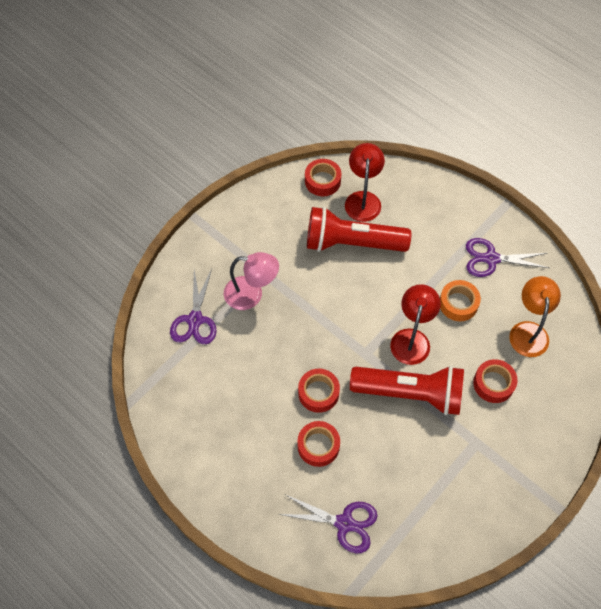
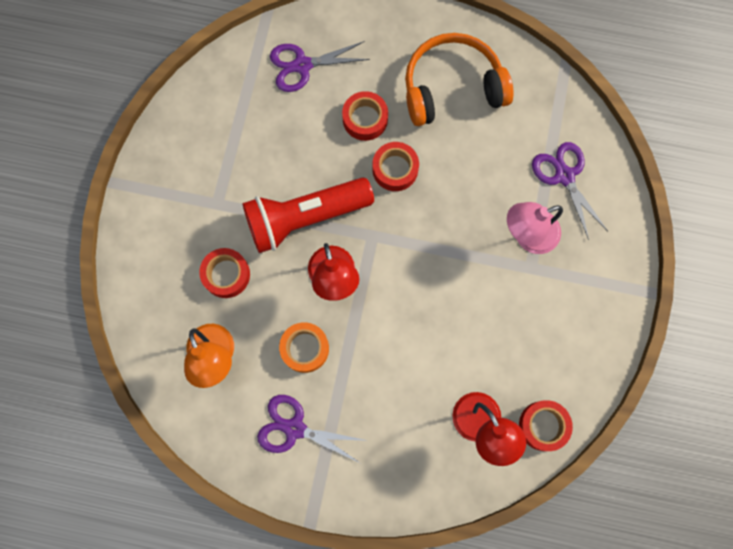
camera: 150 degrees right, 15 degrees up
red flashlight [307,207,411,252] -> none
purple scissors [466,238,549,277] -> purple scissors turned 135 degrees counterclockwise [257,395,368,463]
none -> orange headphones [405,33,514,126]

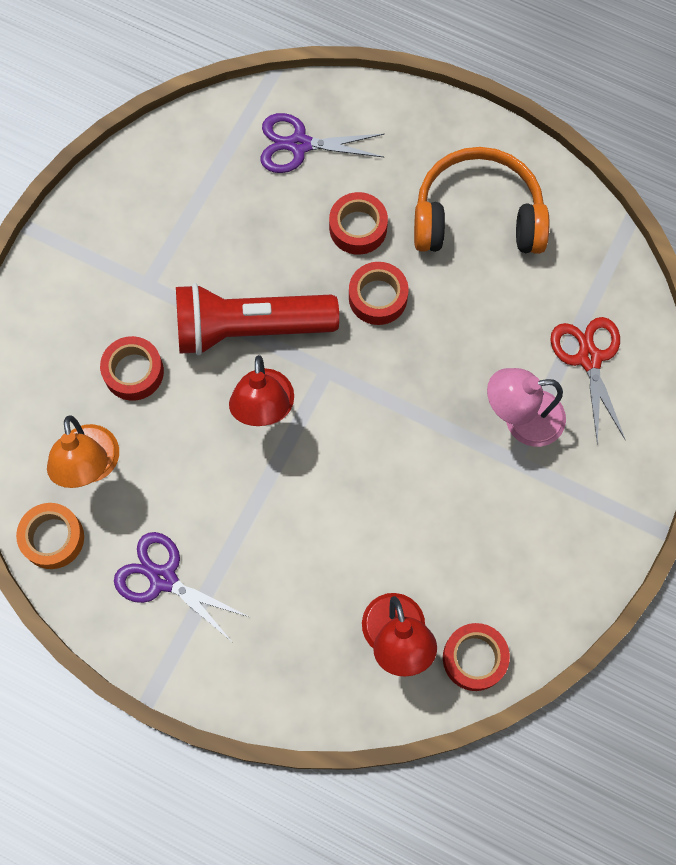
camera: 15 degrees right, 5 degrees down
orange tape [279,322,329,373] -> orange tape moved to [16,503,84,569]
purple scissors [532,142,608,240] -> red scissors [550,317,625,445]

